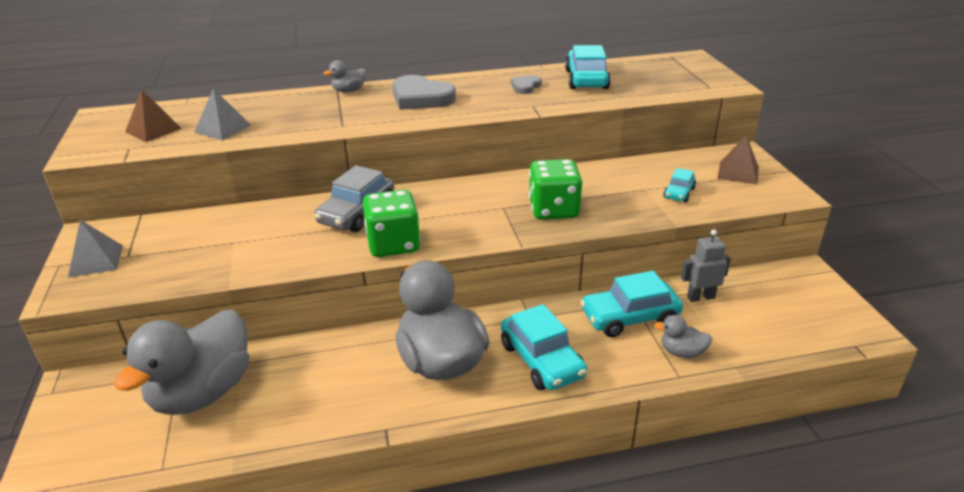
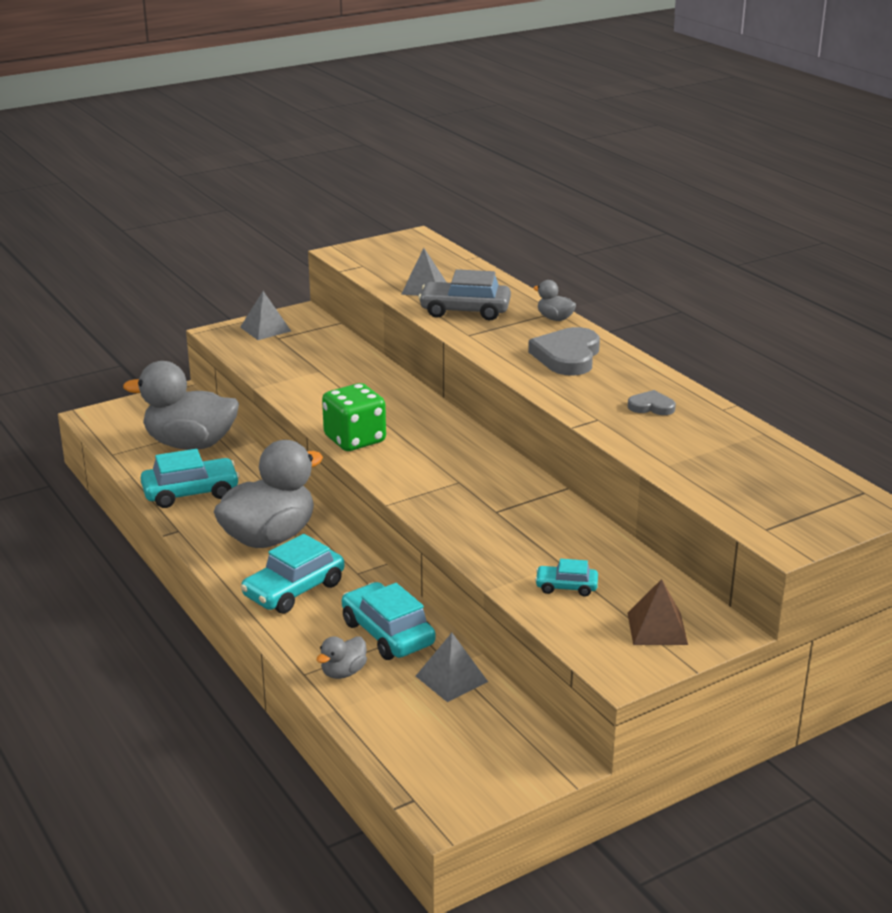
camera: 70 degrees right, 5 degrees down
brown pyramid [125,89,182,142] -> none
grey car [314,165,394,232] -> grey car moved to [418,269,511,321]
green dice [529,159,583,220] -> none
turquoise car [565,45,611,89] -> turquoise car moved to [141,449,240,508]
grey duck [654,315,712,358] -> grey duck turned 135 degrees counterclockwise [317,636,367,679]
grey robot [681,230,731,302] -> grey pyramid [416,633,488,702]

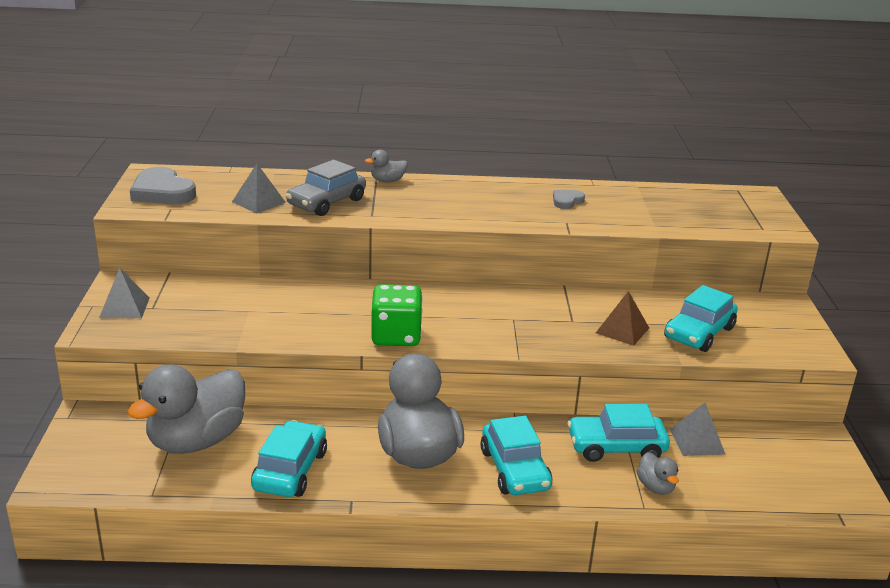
camera: 60 degrees left, 0 degrees up
grey heart [528,327,600,376] -> grey heart moved to [130,167,196,204]
turquoise car [535,559,598,597] -> turquoise car [664,285,738,352], size x1.84
brown pyramid [627,579,688,645] -> brown pyramid moved to [596,291,649,346]

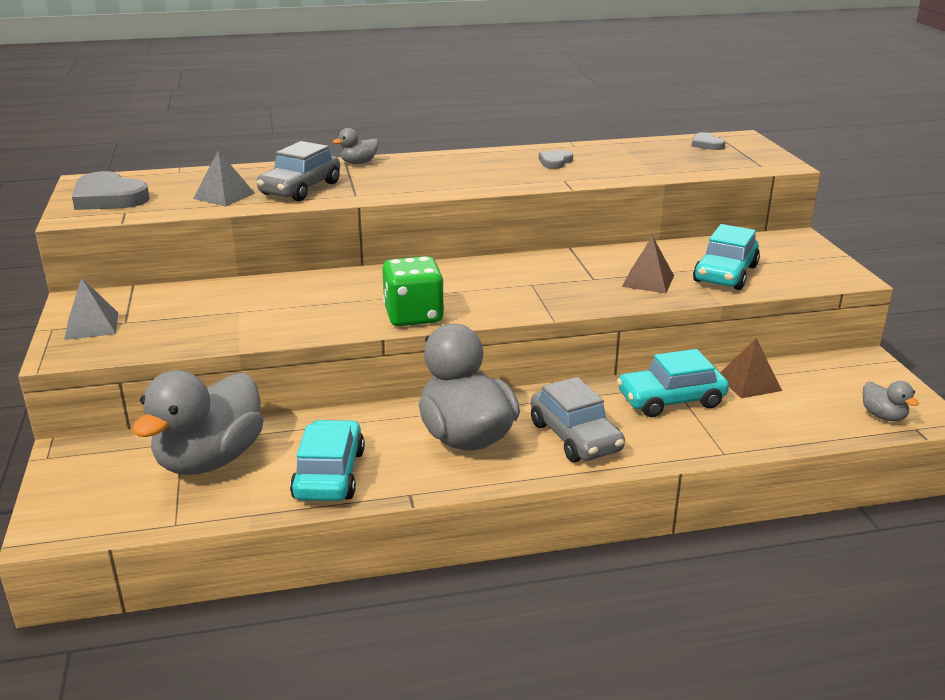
camera: 10 degrees left, 0 degrees up
turquoise car [480,416,552,495] -> grey car [531,377,625,462]
grey duck [637,452,679,495] -> grey duck moved to [863,381,919,421]
grey pyramid [670,403,725,456] -> brown pyramid [720,338,782,398]
none -> grey heart [692,132,726,150]

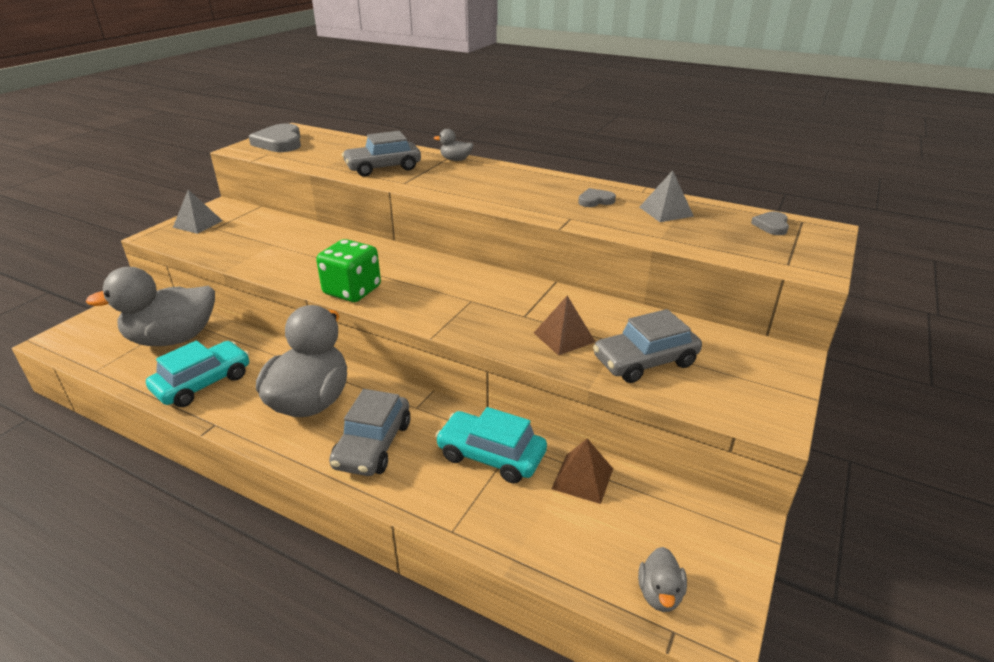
camera: 40 degrees right, 5 degrees up
grey pyramid [193,150,254,207] -> grey pyramid moved to [640,170,694,222]
turquoise car [693,224,760,290] -> grey car [593,309,702,383]

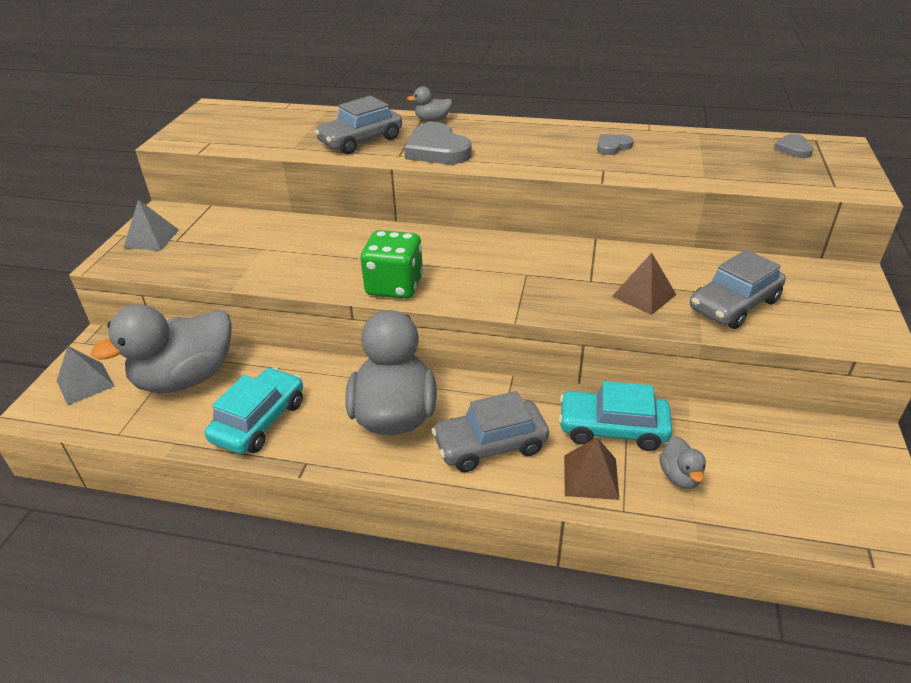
camera: 15 degrees left, 5 degrees up
grey heart [249,123,301,152] -> grey heart moved to [404,122,472,164]
grey car [329,389,410,476] -> grey car turned 75 degrees clockwise [432,391,549,472]
brown pyramid [552,439,613,504] -> brown pyramid moved to [564,437,619,500]
grey duck [638,547,687,612] -> grey duck moved to [659,436,706,489]
grey pyramid [640,170,694,222] -> grey pyramid moved to [57,346,115,405]

